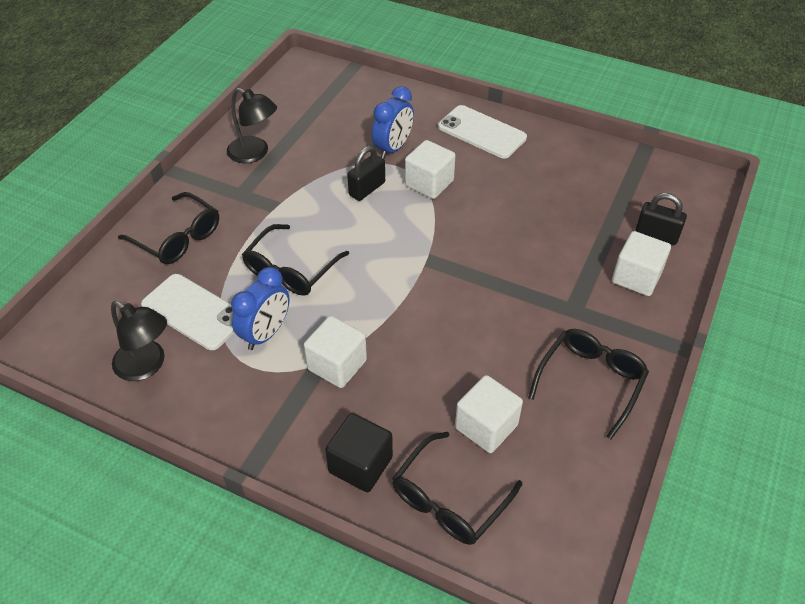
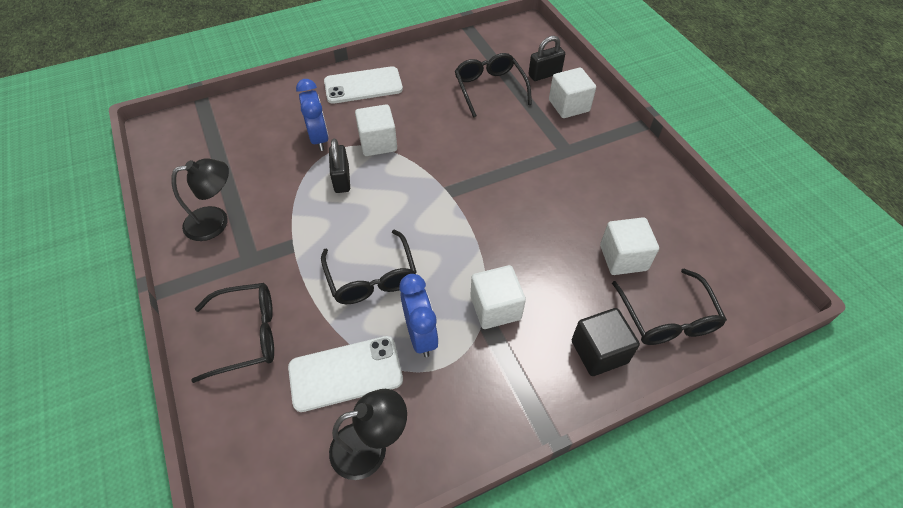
camera: 50 degrees left, 5 degrees up
black glasses [528,329,649,440] -> black glasses moved to [455,53,532,117]

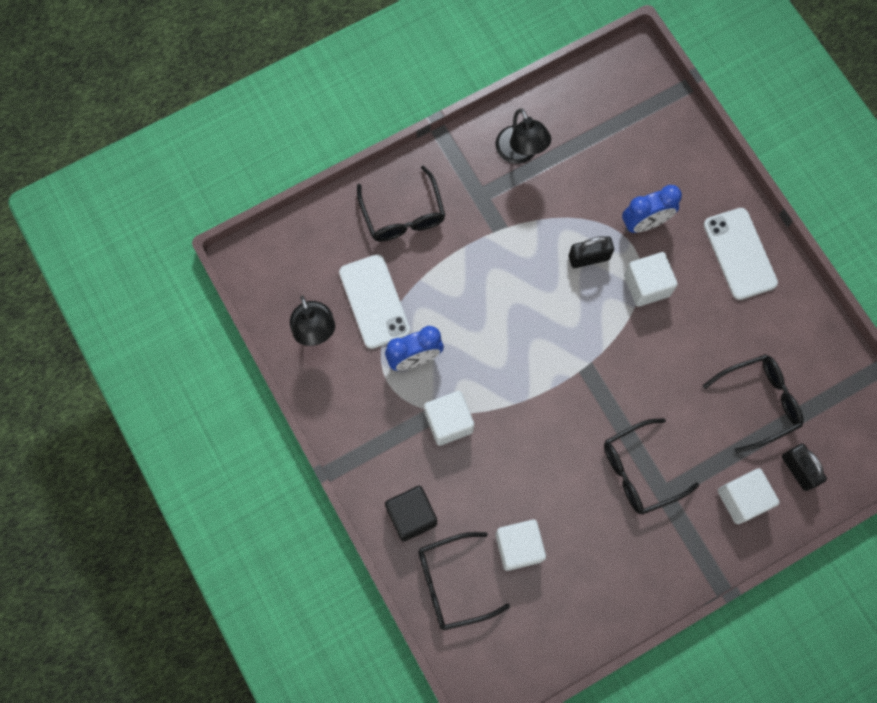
camera: 85 degrees right, 20 degrees up
black glasses [321,229,417,304] -> black glasses moved to [604,418,699,514]

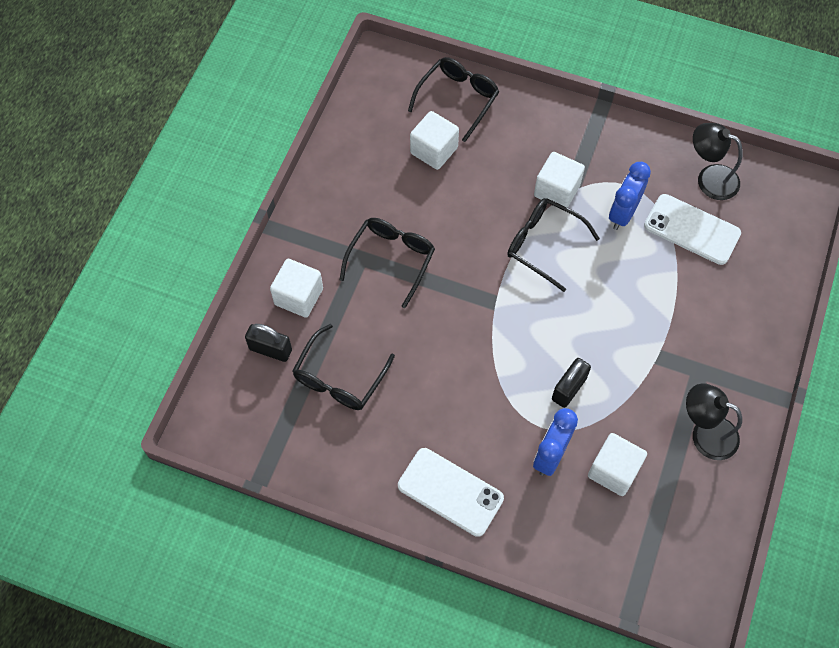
camera: 140 degrees right, 10 degrees down
black glasses [357,165,445,242] -> black glasses moved to [507,198,600,292]
black cube [385,486,437,542] -> none
white cube [624,252,678,307] -> white cube moved to [588,433,647,496]

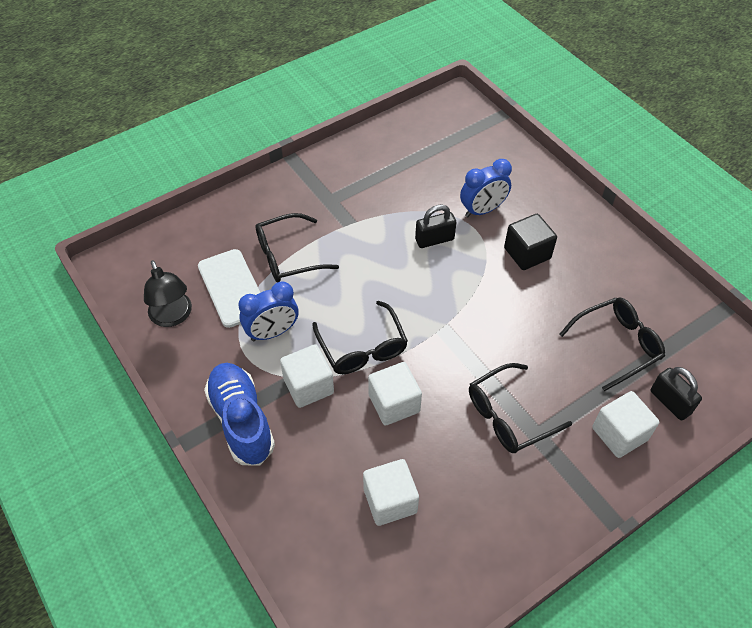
camera: 145 degrees left, 10 degrees down
white phone [398,448,504,537] -> none
black glasses [408,57,499,142] -> black glasses moved to [255,213,339,282]
white cube [588,433,647,496] -> white cube moved to [368,362,422,426]
black lamp [686,383,742,460] -> none
none -> blue shoe [204,363,275,465]
none -> black cube [504,214,557,270]

